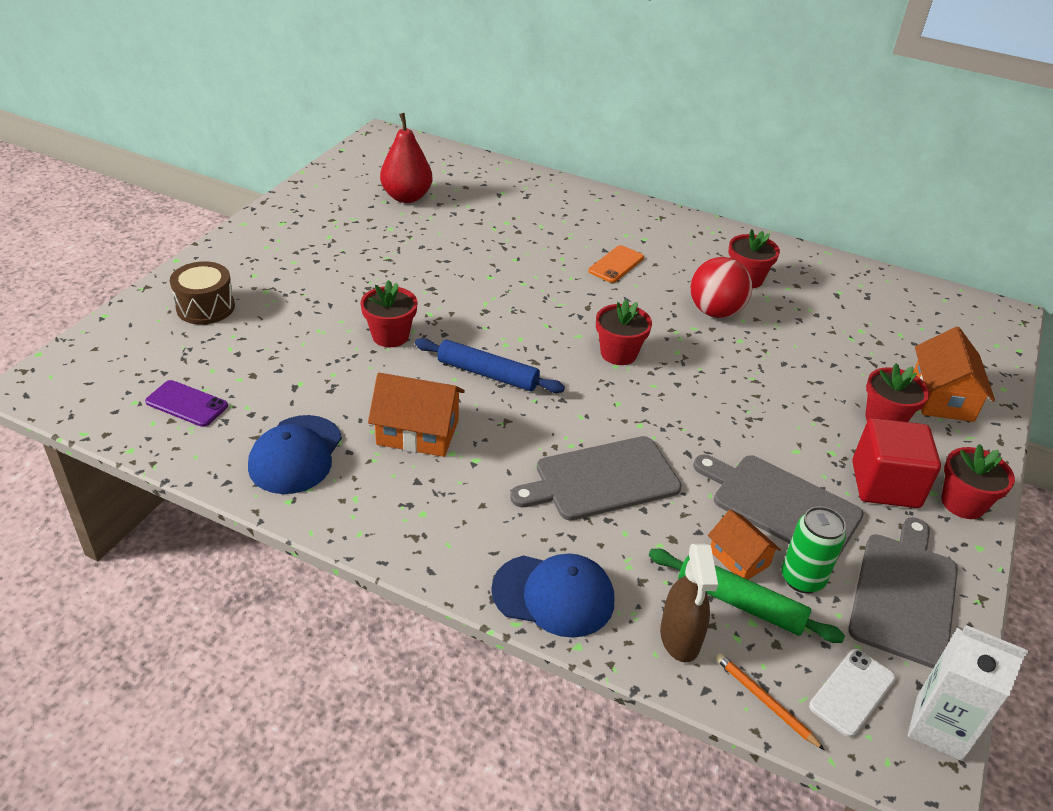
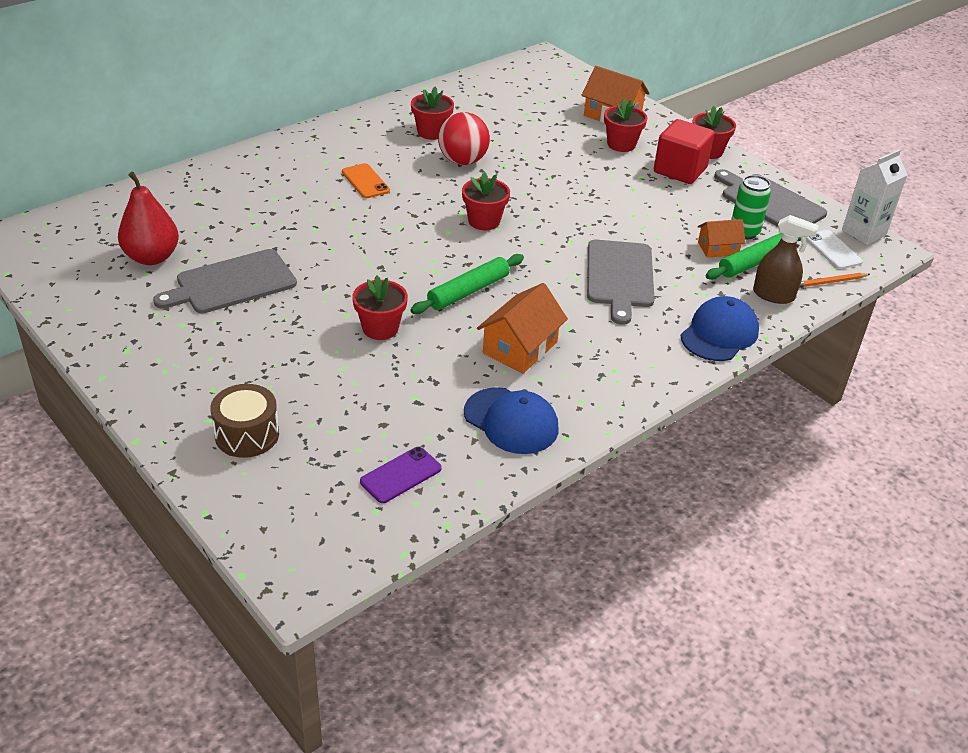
camera: 65 degrees left, 0 degrees up
blue rolling pin [415,338,565,393] -> green rolling pin [410,254,524,314]
grey cutting board [693,455,864,558] -> grey cutting board moved to [153,249,297,313]

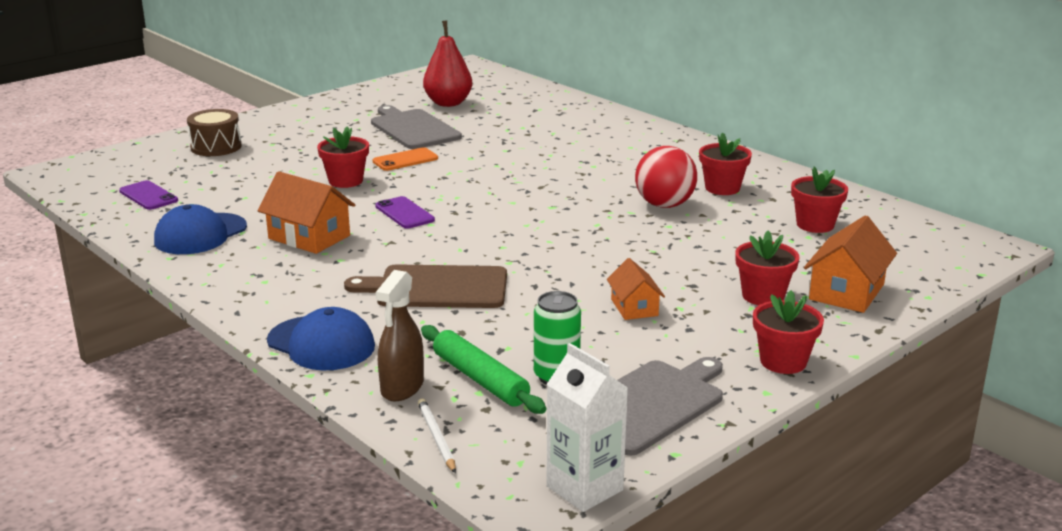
camera: 90 degrees right, 15 degrees down
orange phone [342,163,390,198] -> orange phone moved to [373,147,438,171]
green rolling pin [410,254,524,314] -> purple phone [375,196,435,228]
red flower pot [462,172,510,230] -> red flower pot moved to [791,167,848,233]
grey cutting board [587,240,655,325] -> brown cutting board [344,264,507,308]
red cube [654,119,714,184] -> none
orange house [698,219,746,258] -> orange house moved to [607,258,665,320]
orange pencil [799,273,870,288] -> white pencil [418,398,456,473]
white phone [806,230,863,269] -> none

